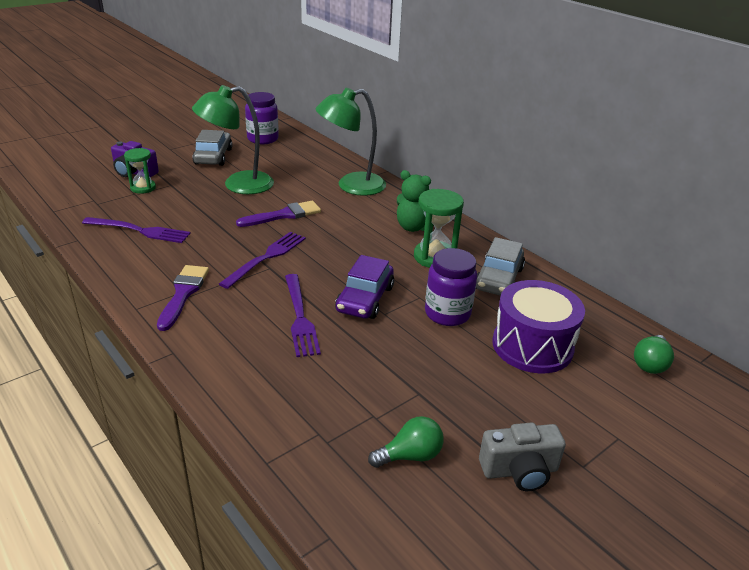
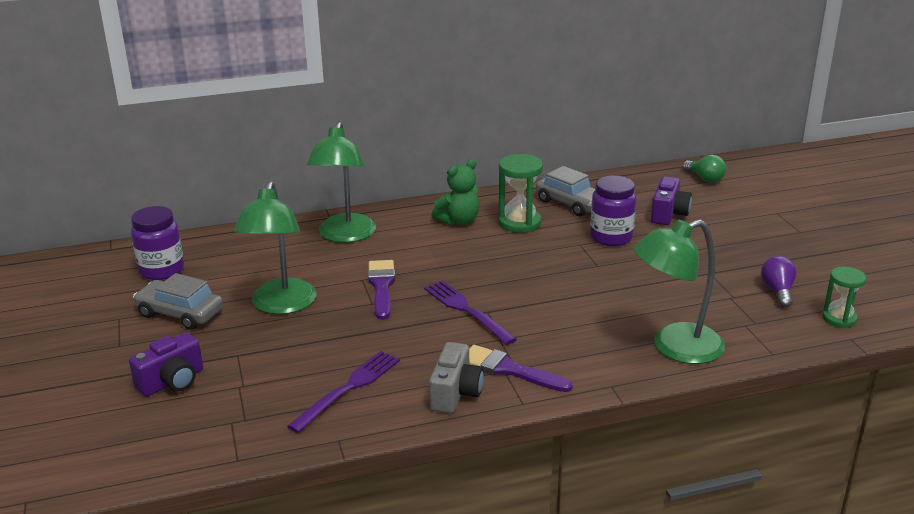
camera: 65 degrees left, 5 degrees down
green hourglass [124,148,156,194] -> green hourglass moved to [822,266,866,328]
purple fork [285,274,321,357] -> none
purple car [335,255,394,319] -> none
green light bulb [368,416,444,468] -> purple light bulb [761,256,797,307]
grey camera [479,422,566,491] -> grey camera moved to [429,342,484,413]
purple drum [492,280,585,373] -> purple camera [651,176,692,225]
none -> green lamp [633,220,725,364]

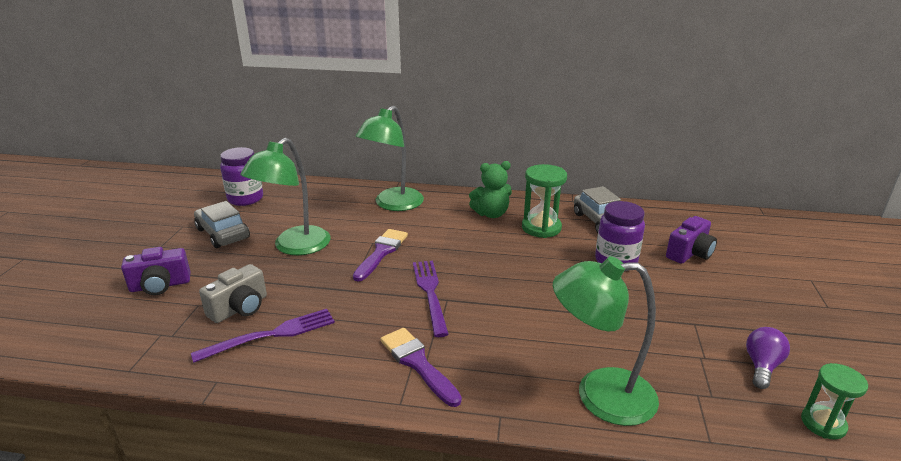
camera: 25 degrees right, 0 degrees up
grey camera [429,342,484,413] -> grey camera moved to [199,264,267,323]
green light bulb [683,155,726,183] -> none

